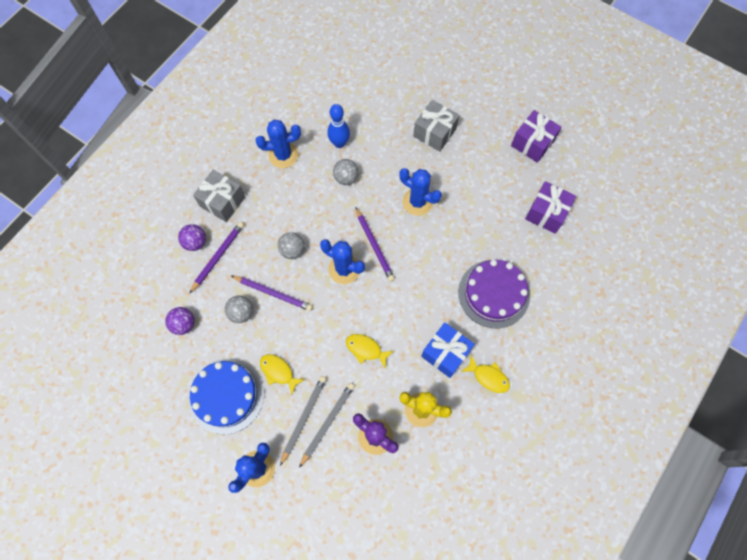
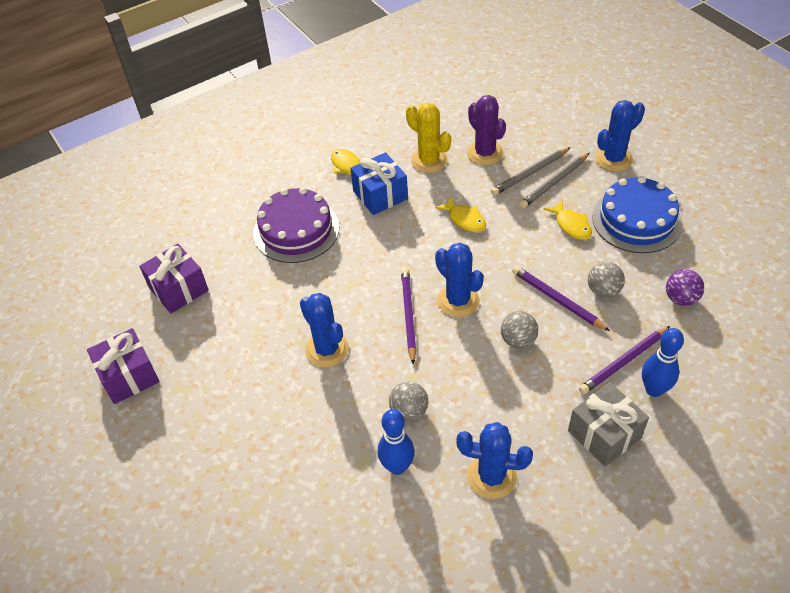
camera: 155 degrees left, 20 degrees down
purple ball [178,224,206,251] -> blue bowling pin [642,328,684,397]
grey gift [413,100,460,152] -> none

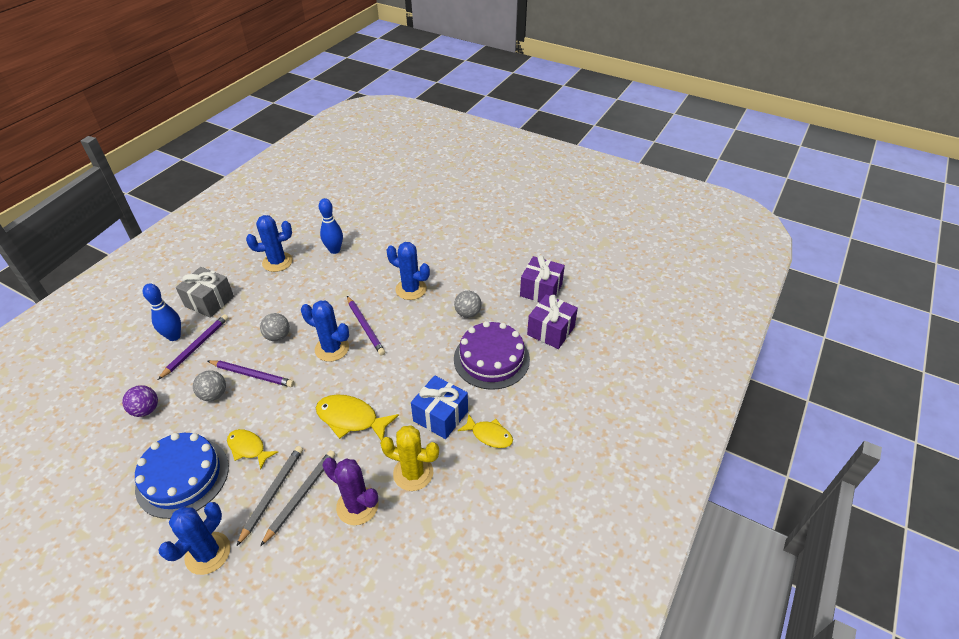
camera: 150 degrees right, 5 degrees down
purple gift [87,328,159,404] -> purple gift moved to [527,294,578,349]
grey ball [389,381,428,421] -> grey ball moved to [454,291,482,318]
yellow fish [435,196,486,232] -> yellow fish [316,394,399,440], size x1.53

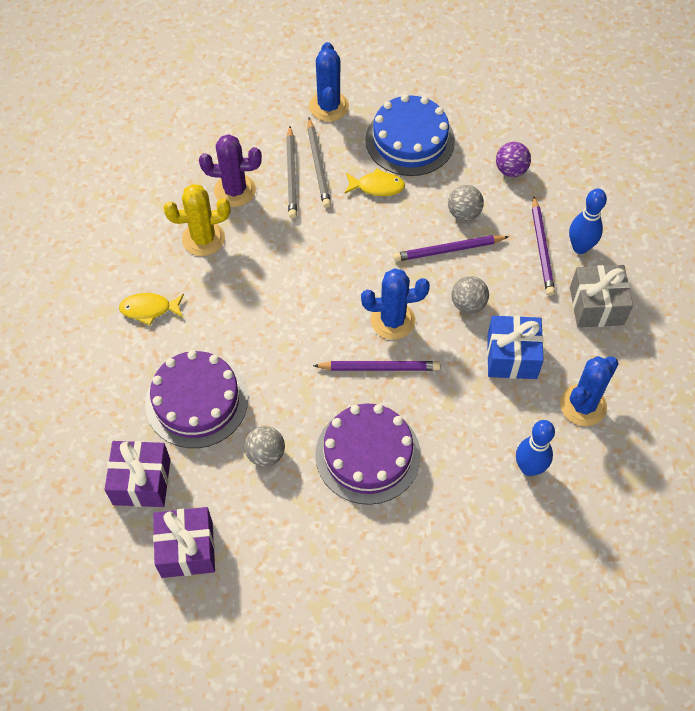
camera: 150 degrees right, 15 degrees up
yellow fish [316,394,399,440] -> none
purple pencil [347,296,385,356] -> purple pencil turned 150 degrees clockwise [313,361,440,371]
blue cactus [387,242,430,300] -> purple cake [315,403,421,505]
blue gift [411,375,468,439] -> blue gift moved to [487,316,544,379]

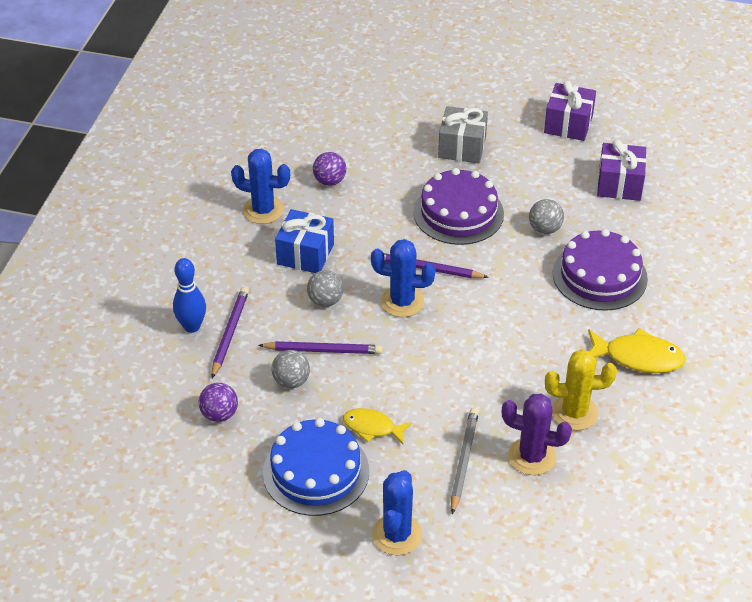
camera: 165 degrees left, 15 degrees down
purple gift [104,441,171,507] -> purple gift moved to [544,80,596,141]
yellow fish [119,293,184,326] -> yellow fish [588,328,686,373], size x1.53
grey pencil [307,118,331,208] -> none
blue bowling pin [516,420,555,476] -> purple ball [313,152,346,186]
blue cactus [560,356,619,426] -> blue cactus turned 45 degrees clockwise [231,149,290,224]
grey gift [570,265,633,328] -> grey gift moved to [438,106,488,163]

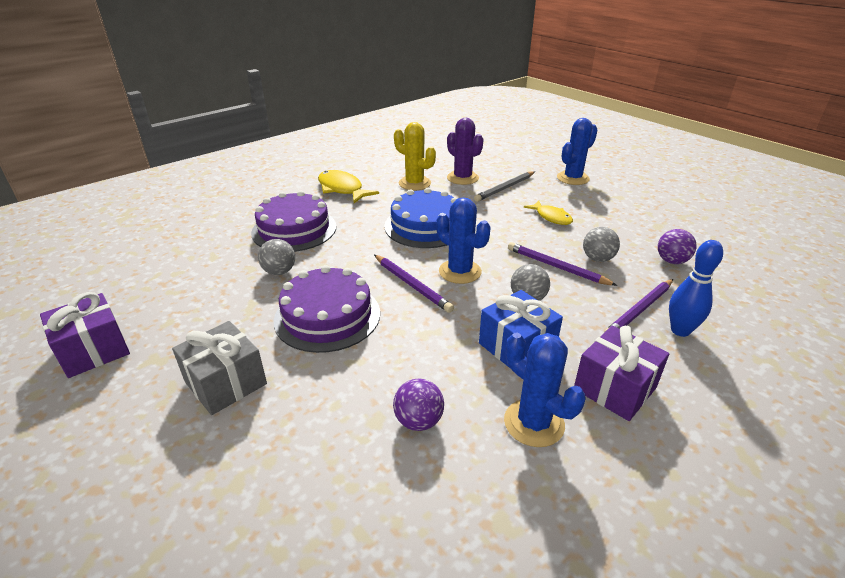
camera: 145 degrees left, 10 degrees down
blue cake [263,418,369,516] -> blue cake moved to [384,188,457,248]
purple gift [597,140,646,201] -> purple gift moved to [574,325,669,421]

